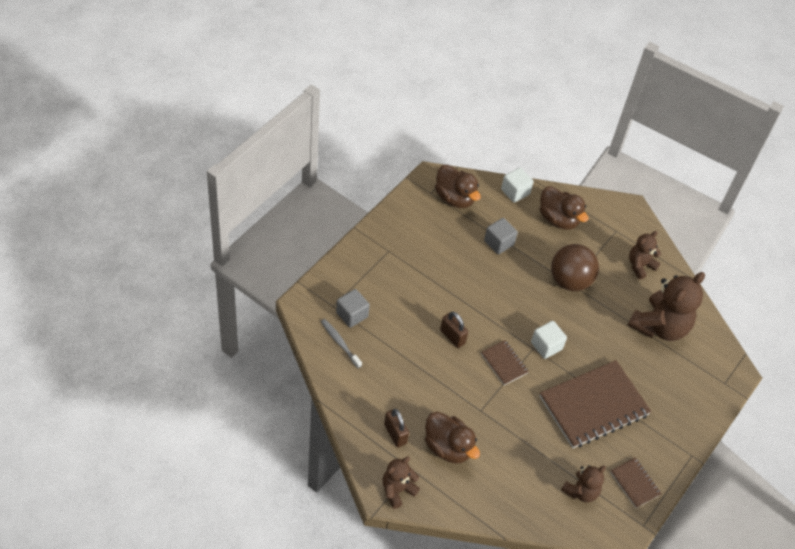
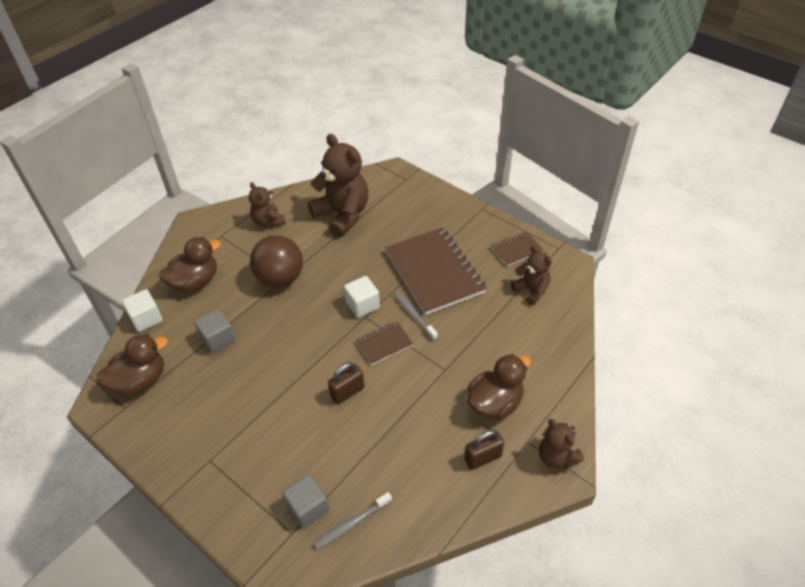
camera: 80 degrees left, 5 degrees down
none -> grey toothbrush [394,291,438,340]

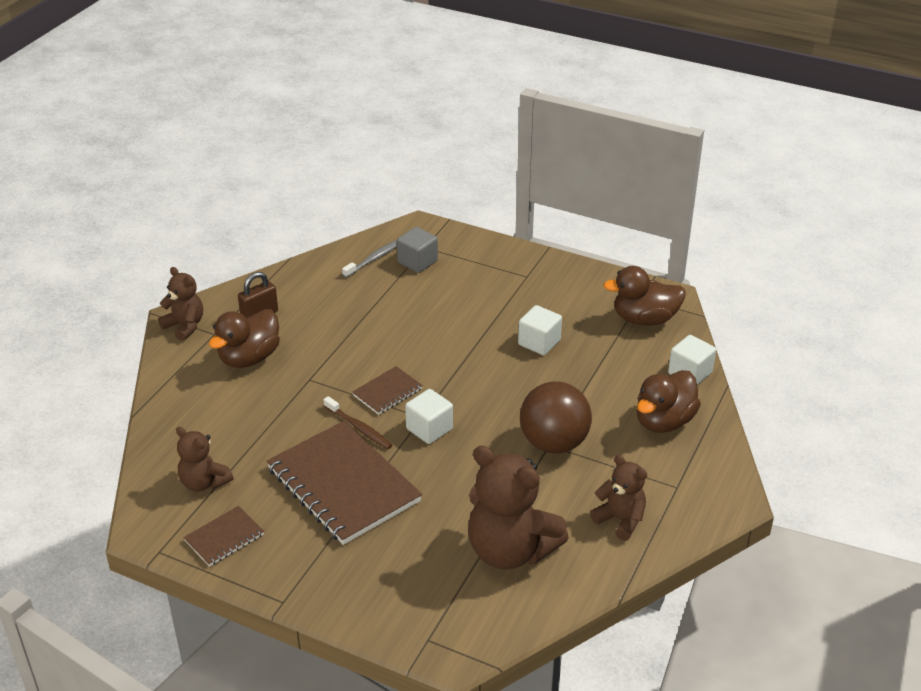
camera: 165 degrees right, 10 degrees down
brown duck [96,334,168,396] -> brown duck turned 45 degrees clockwise [603,266,686,326]
grey cube [195,309,235,353] -> none
brown padlock [328,362,364,404] -> none
grey toothbrush [394,291,438,340] -> brown toothbrush [324,396,392,449]
none -> white cube [518,305,562,355]

